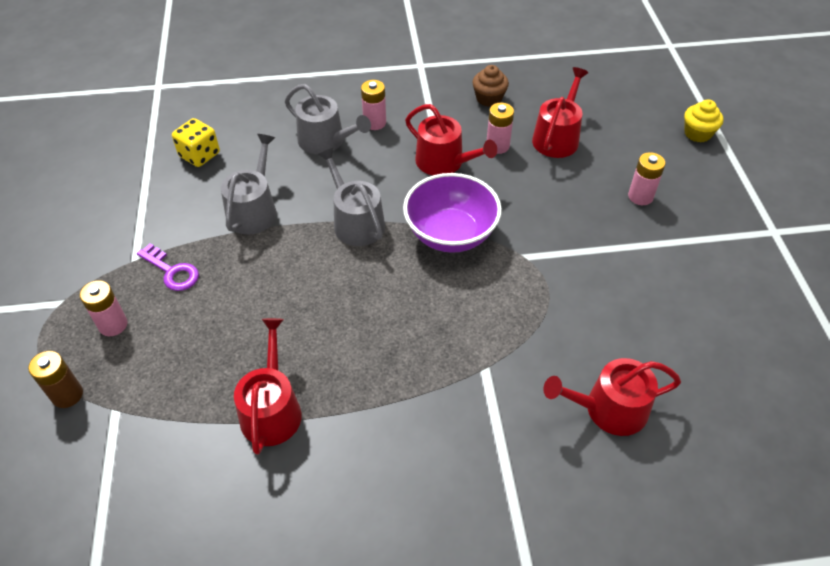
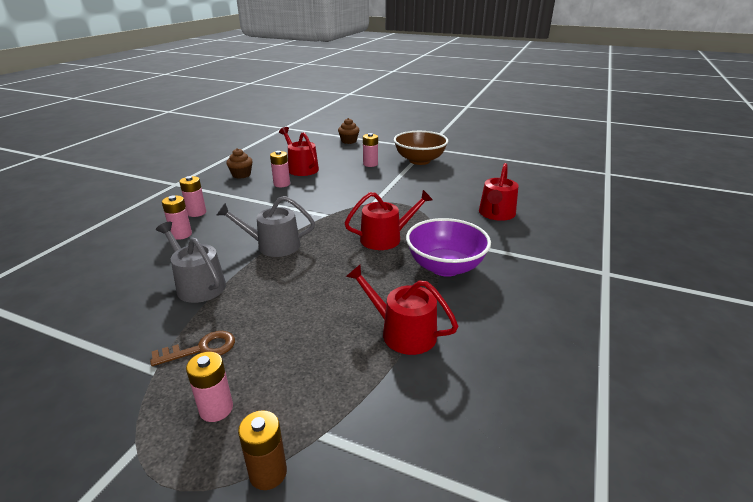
camera: 60 degrees left, 20 degrees down
purple key [137,243,199,291] -> brown key [150,331,235,366]
yellow dice [172,118,220,167] -> none
grey watering can [285,84,371,154] -> pink battery [162,196,192,240]
purple bowl [403,173,502,253] -> purple bowl moved to [406,218,491,277]
red watering can [405,104,497,175] -> red watering can moved to [345,190,433,250]
yellow cupcake [684,99,724,142] -> brown cupcake [338,118,359,144]
none -> brown bowl [394,131,448,165]

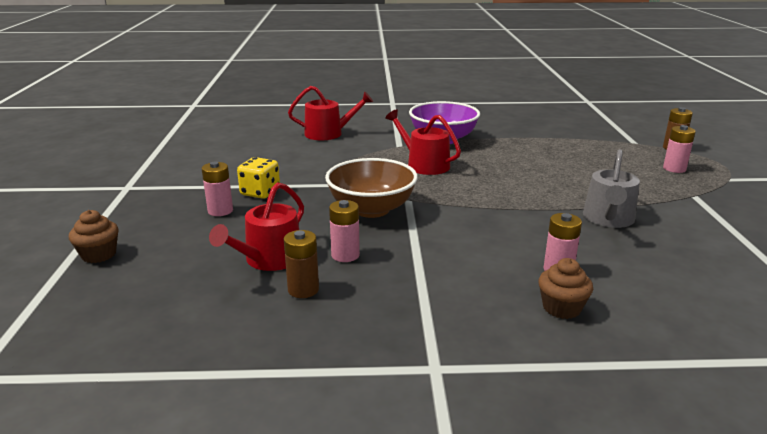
camera: 115 degrees left, 5 degrees down
brown key [150,331,235,366] -> none
pink battery [179,176,206,217] -> none
grey watering can [217,196,315,257] -> none
brown cupcake [226,148,253,179] -> brown cupcake moved to [538,258,593,319]
red watering can [346,264,458,355] -> none
brown bowl [394,131,448,165] -> brown bowl moved to [325,158,418,218]
none -> yellow dice [237,157,280,199]
none -> brown battery [284,230,319,298]

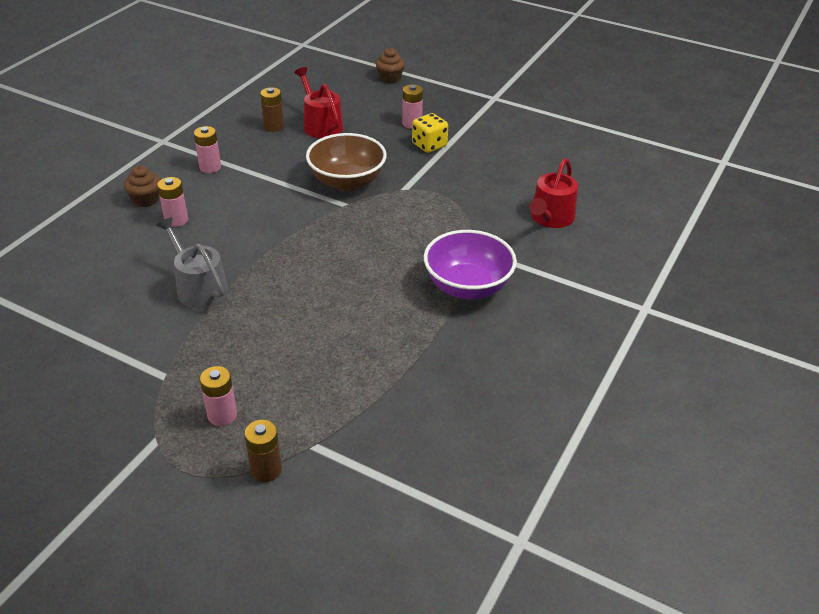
camera: 120 degrees right, 15 degrees up
pink battery [329,200,360,262] -> pink battery moved to [194,126,221,173]
red watering can [385,109,461,175] -> none

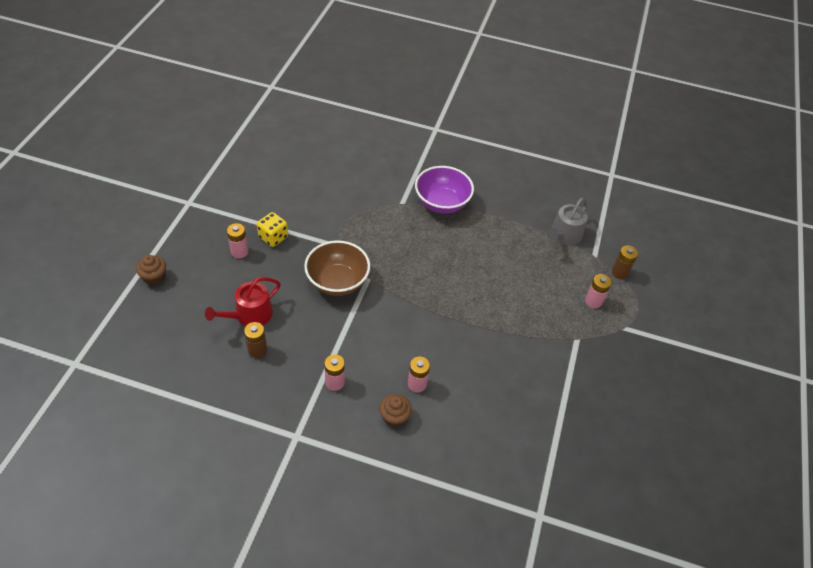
camera: 105 degrees left, 10 degrees up
grey watering can [156,217,228,308] -> grey watering can moved to [547,198,588,245]
red watering can [530,158,578,228] -> none

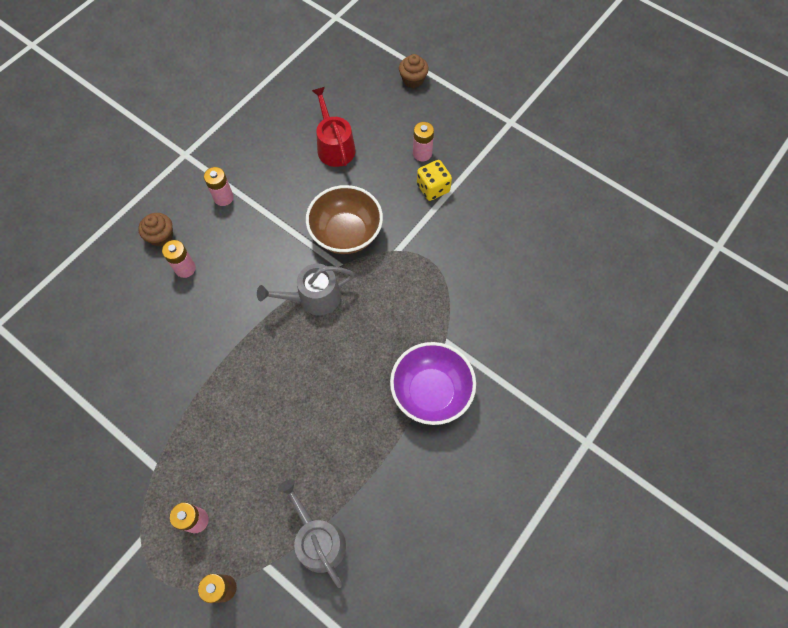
camera: 115 degrees right, 15 degrees up
brown battery [244,322,267,358] -> none
none -> grey watering can [257,264,355,315]

